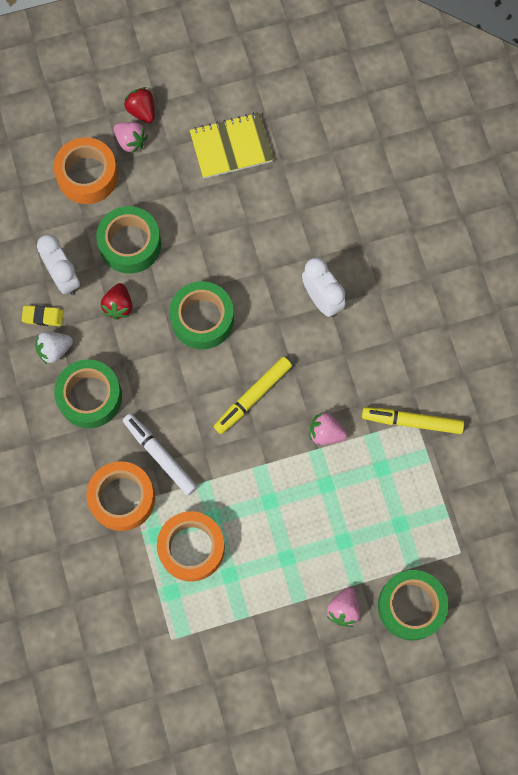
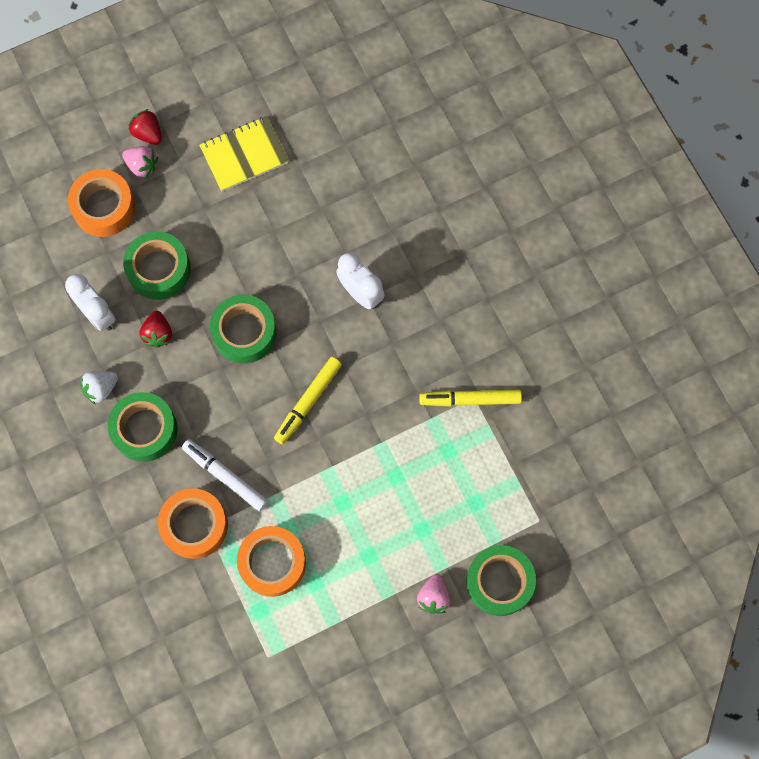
camera: 10 degrees left, 0 degrees up
yellow eraser [21,306,64,326] -> none
pink strawberry [310,413,347,445] -> none

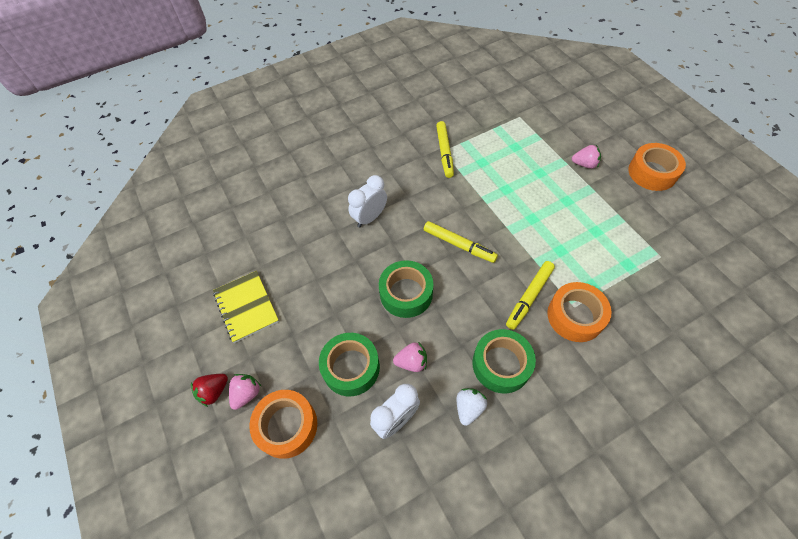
camera: 90 degrees left, 15 degrees down
white strawberry [80,371,118,405] -> white strawberry turned 120 degrees counterclockwise [456,388,487,426]
red strawberry [140,311,172,348] -> pink strawberry [393,342,427,372]
white marker [182,439,268,511] -> yellow marker [506,261,555,330]
orange tape [237,526,306,597] -> orange tape moved to [628,143,686,191]
green tape [466,545,536,616] -> none

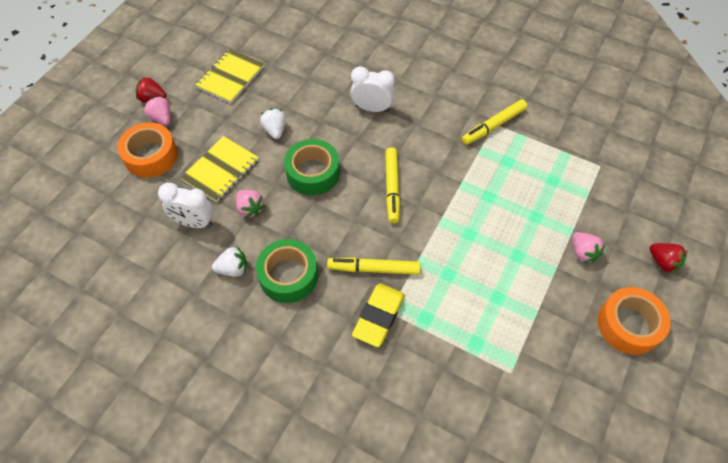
camera: 55 degrees right, 0 degrees up
pink strawberry [229,374,261,410] -> pink strawberry turned 120 degrees counterclockwise [143,96,171,125]
green tape [319,333,380,396] -> yellow notebook [180,136,259,203]
orange tape [547,282,612,342] -> yellow eraser [352,284,405,347]
none -> white strawberry [260,108,286,139]
none -> red strawberry [649,243,688,273]

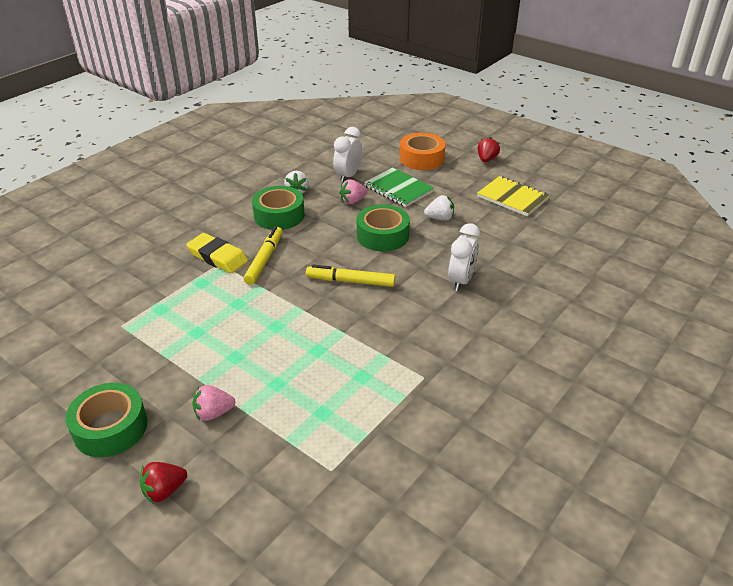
camera: 100 degrees right, 20 degrees down
pink strawberry [143,96,171,125] -> none
yellow notebook [180,136,259,203] -> green notebook [364,167,434,207]
yellow marker [462,99,527,145] -> none
orange tape [597,287,671,355] -> green tape [65,383,147,457]

